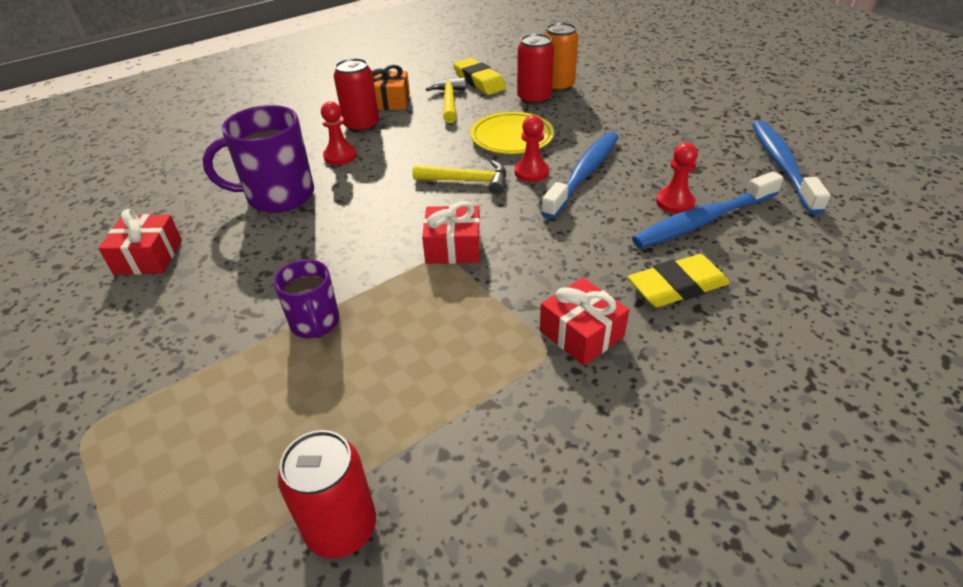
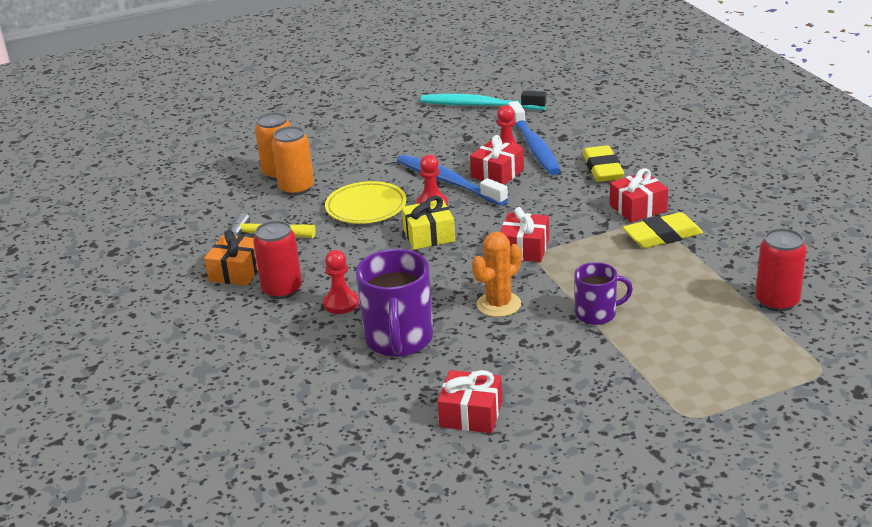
camera: 75 degrees left, 10 degrees down
yellow hammer [413,160,507,195] -> yellow gift [402,196,455,250]
yellow eraser [453,58,506,95] -> yellow eraser moved to [623,212,703,248]
red can [517,33,554,105] -> orange can [272,126,314,196]
blue toothbrush [752,120,831,214] -> turquoise toothbrush [420,91,547,110]
none -> red gift [470,135,524,185]
none -> orange cactus [472,232,522,317]

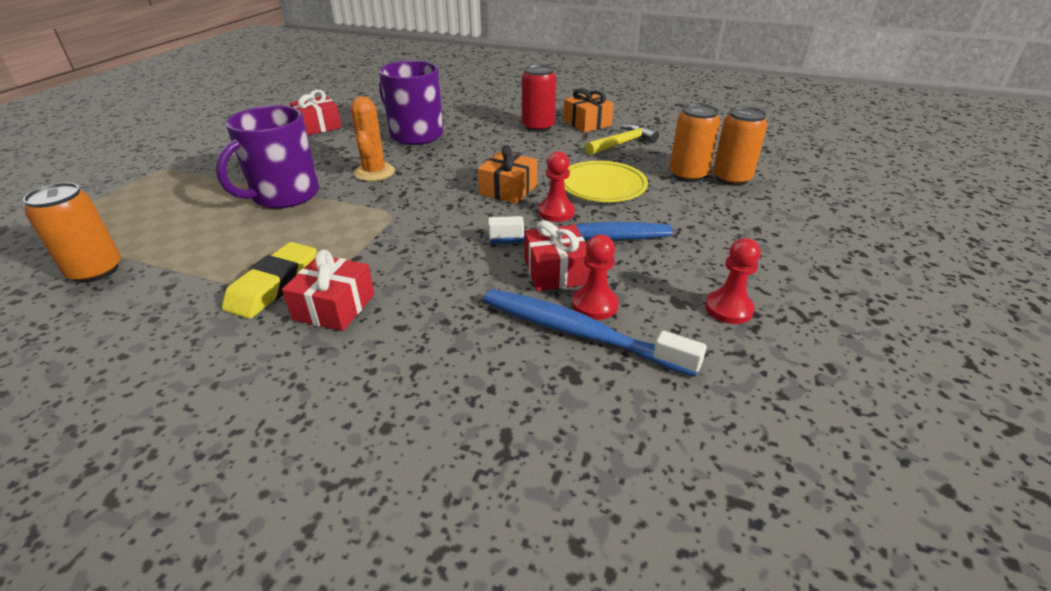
camera: 130 degrees right, 5 degrees up
red pawn [323,250,359,314] -> red pawn moved to [705,238,761,324]
yellow gift [402,196,455,250] -> orange gift [478,145,538,204]
turquoise toothbrush [420,91,547,110] -> none
red gift [500,207,549,262] -> none
purple mug [574,262,633,325] -> purple mug [216,105,319,208], size x1.69
yellow eraser [583,145,624,182] -> none
red can [755,228,807,312] -> orange can [23,182,121,283]

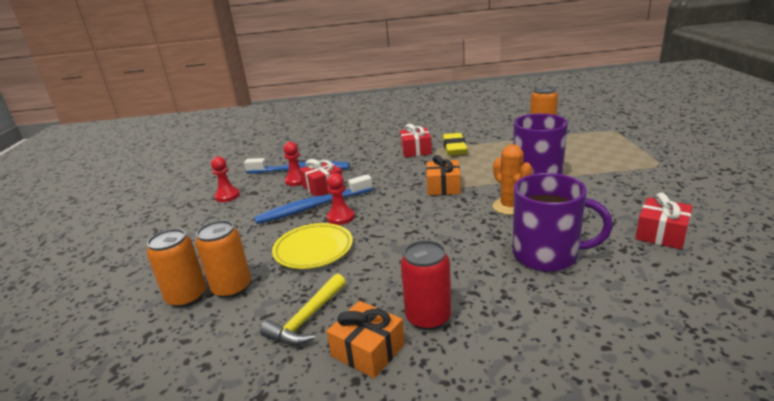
camera: 160 degrees right, 10 degrees down
orange gift [478,145,538,204] -> orange gift moved to [426,155,461,195]

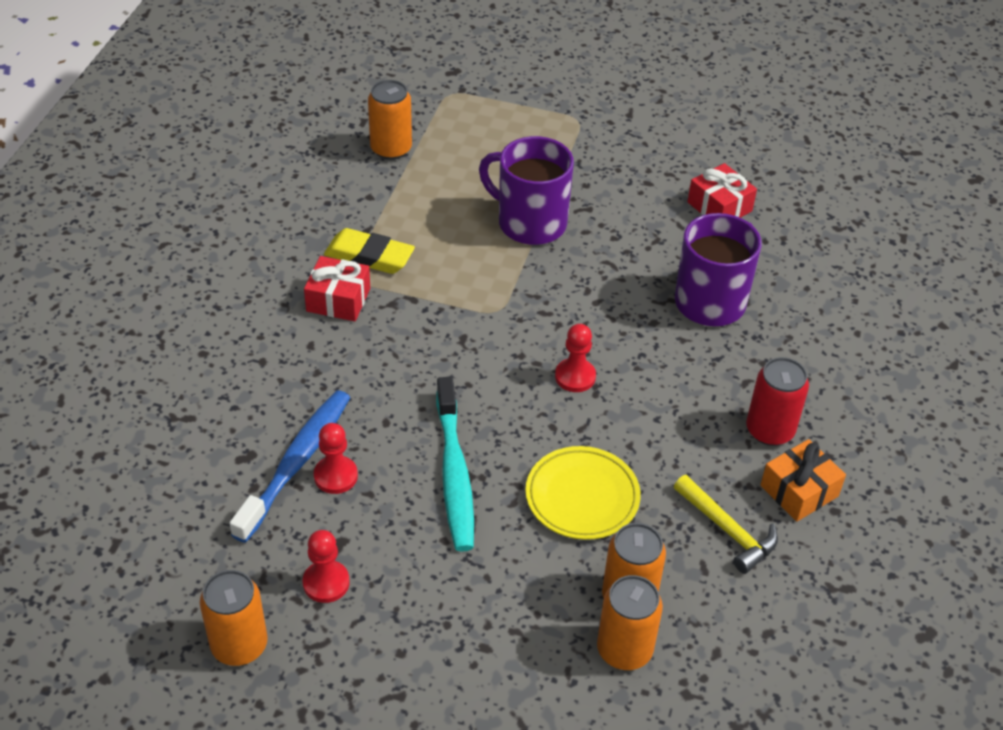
camera: 75 degrees left, 20 degrees up
blue toothbrush [254,174,373,224] -> turquoise toothbrush [436,377,474,552]
red gift [299,159,342,196] -> none
red pawn [327,173,355,225] -> red pawn moved to [555,324,596,392]
orange gift [426,155,461,195] -> none
orange cactus [493,144,532,215] -> none
none -> orange can [200,570,268,666]

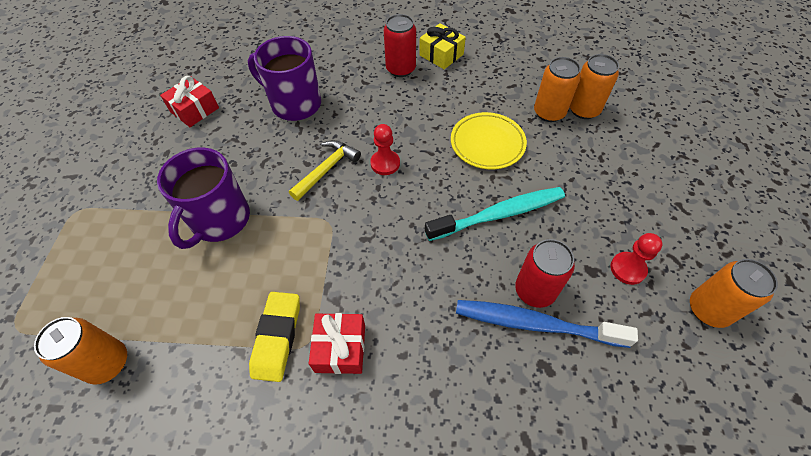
camera: 100 degrees left, 10 degrees up
red pawn [314,423,358,494] -> red can [515,239,575,308]
yellow hammer [674,475,778,574] -> yellow hammer moved to [289,140,361,201]
orange gift [760,439,846,522] -> yellow gift [419,23,466,69]

